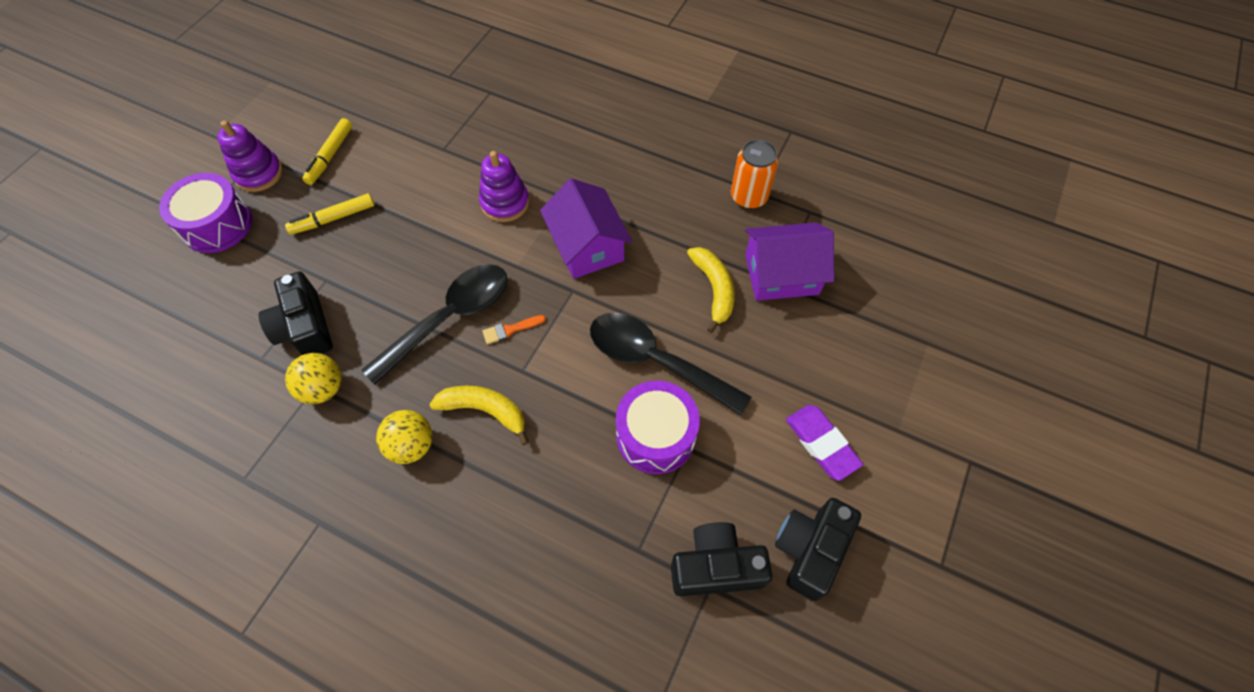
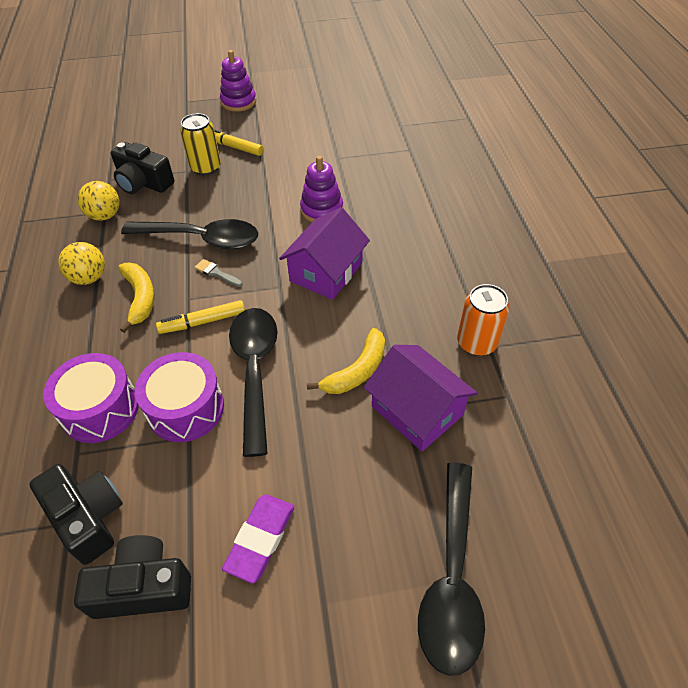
camera: 55 degrees right, 10 degrees down
purple drum [159,173,252,253] -> purple drum moved to [43,353,139,443]
black camera [258,271,333,355] -> black camera turned 90 degrees counterclockwise [111,142,174,194]
yellow marker [302,118,352,185] -> yellow marker moved to [156,300,245,334]
orange brush [482,315,546,344] -> grey brush [195,259,243,287]
none -> yellow can [180,113,221,175]
none -> black spoon [418,463,485,676]

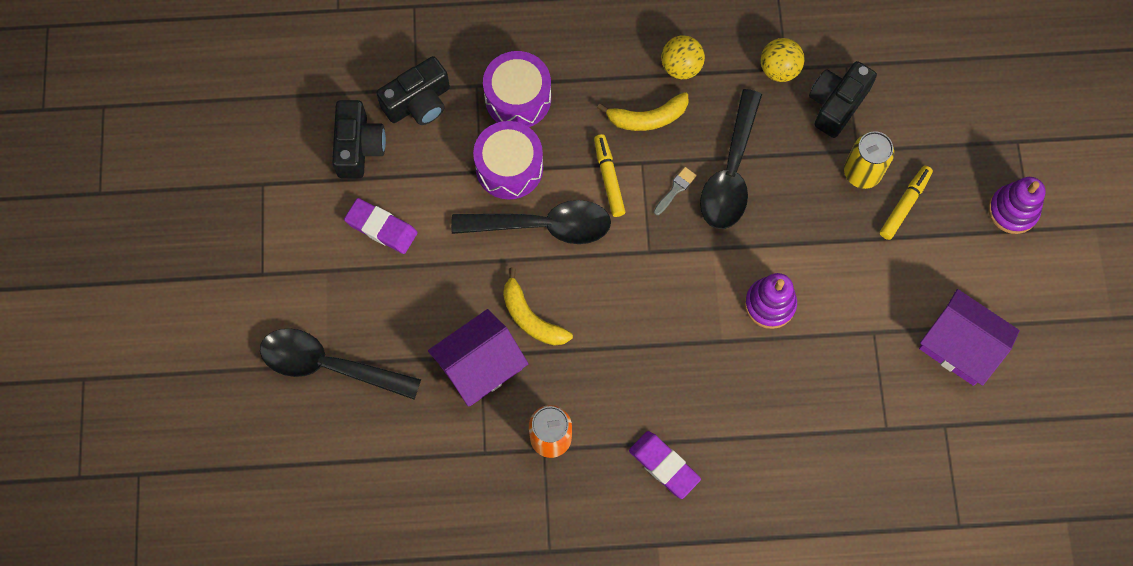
camera: 95 degrees right, 20 degrees up
purple house [279,207,370,300] -> purple house moved to [919,289,1020,386]
none -> purple eraser [629,431,701,499]

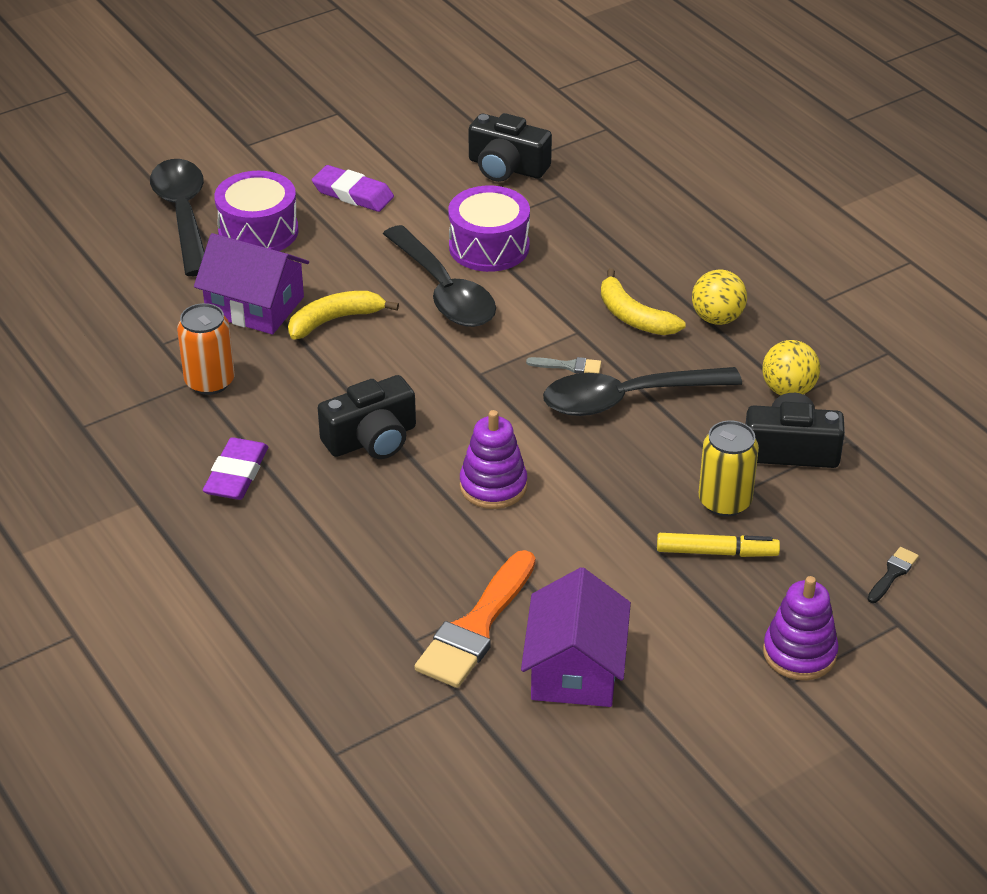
camera: 60 degrees right, 30 degrees down
black camera [332,100,386,179] -> black camera moved to [318,375,416,459]
purple eraser [344,198,418,254] -> purple eraser turned 60 degrees counterclockwise [312,165,394,212]
purple drum [483,51,551,127] -> purple drum moved to [214,171,299,251]
yellow banana [503,267,573,346] -> yellow banana turned 45 degrees clockwise [288,291,399,340]
yellow marker [594,134,625,217] -> none
none -> orange brush [415,550,535,688]
none -> black brush [868,547,919,603]

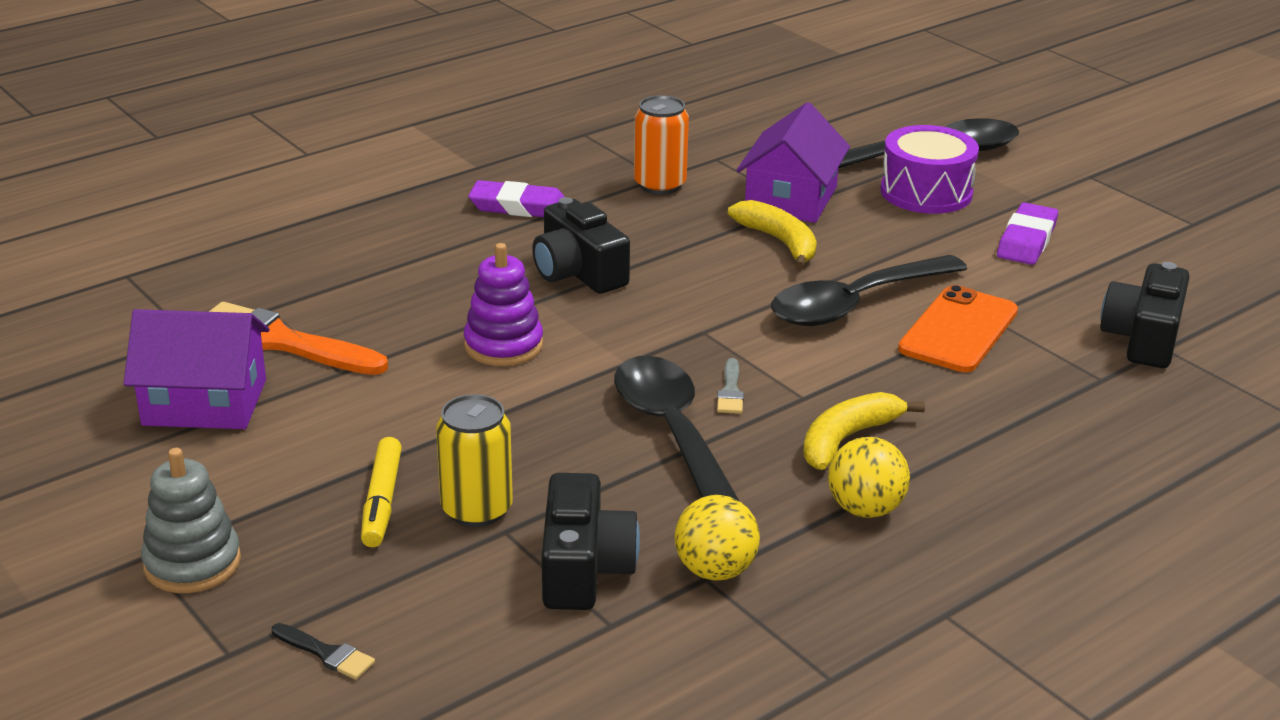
camera: 85 degrees right, 10 degrees down
purple drum [448,186,530,272] -> orange phone [898,285,1018,372]
purple stacking toy [763,576,839,680] -> grey stacking toy [141,448,241,593]

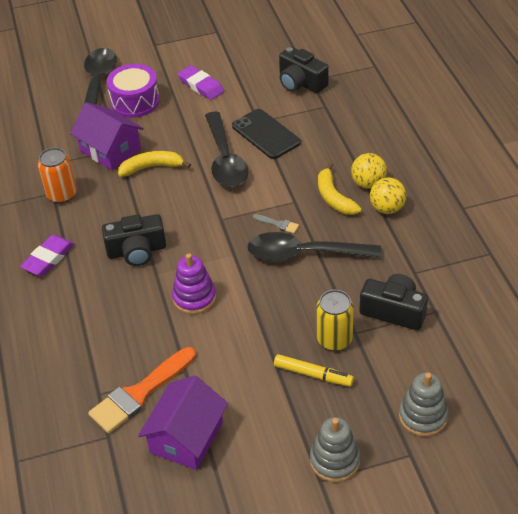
camera: 65 degrees left, 15 degrees up
black brush [272,623,375,680] -> grey stacking toy [399,372,449,437]
yellow ball [675,495,760,581] -> yellow ball moved to [351,153,387,189]
orange phone [898,285,1018,372] -> black phone [232,109,301,159]

